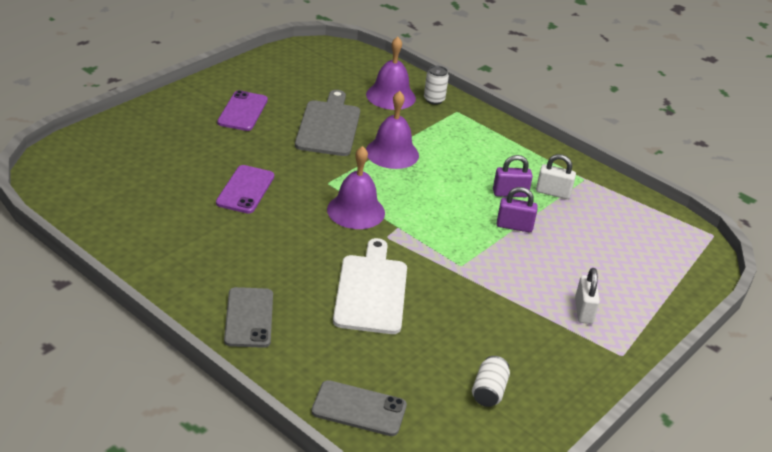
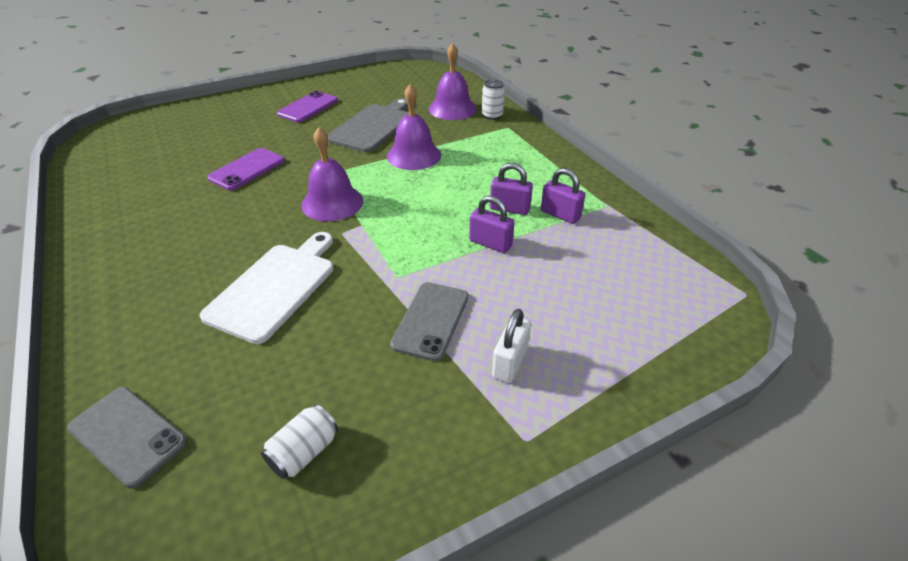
camera: 25 degrees right, 5 degrees up
grey phone [224,287,273,348] -> grey phone moved to [390,282,469,361]
white padlock [536,154,576,199] -> purple padlock [541,168,585,224]

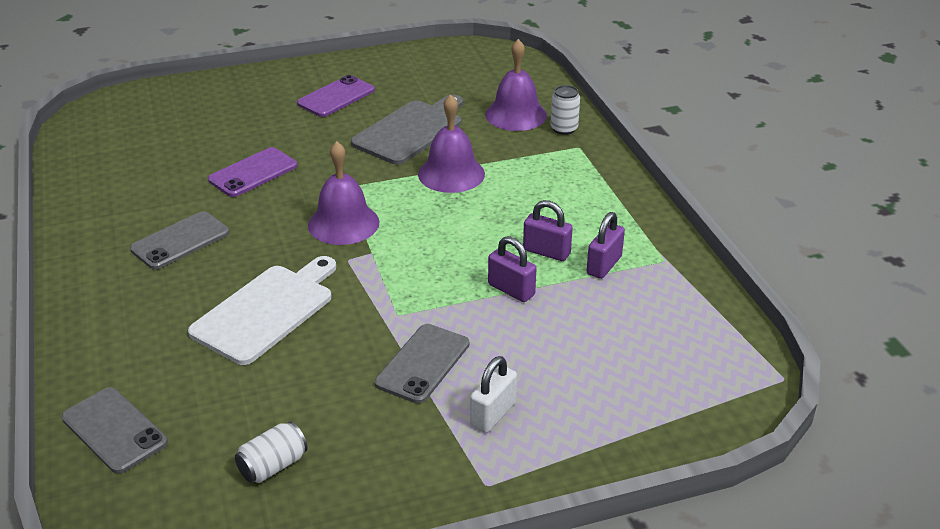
camera: 10 degrees right, 5 degrees down
purple padlock [541,168,585,224] -> purple padlock turned 75 degrees clockwise [587,212,625,279]
none -> grey phone [130,211,229,270]

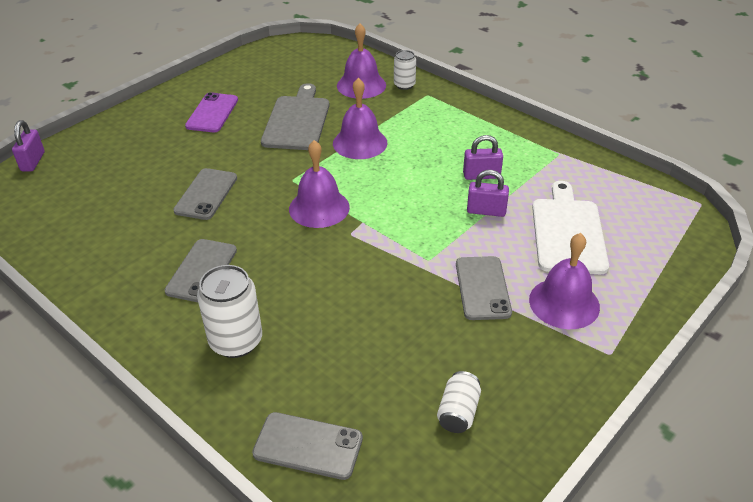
camera: 30 degrees left, 5 degrees up
white cutting board [188,256,336,365] -> white cutting board moved to [532,181,609,274]
purple phone [208,147,297,197] -> grey phone [173,168,237,220]
white padlock [470,356,517,433] -> purple bell [529,233,600,329]
purple padlock [587,212,625,279] -> purple padlock moved to [12,120,45,171]
none -> white can [197,265,262,358]

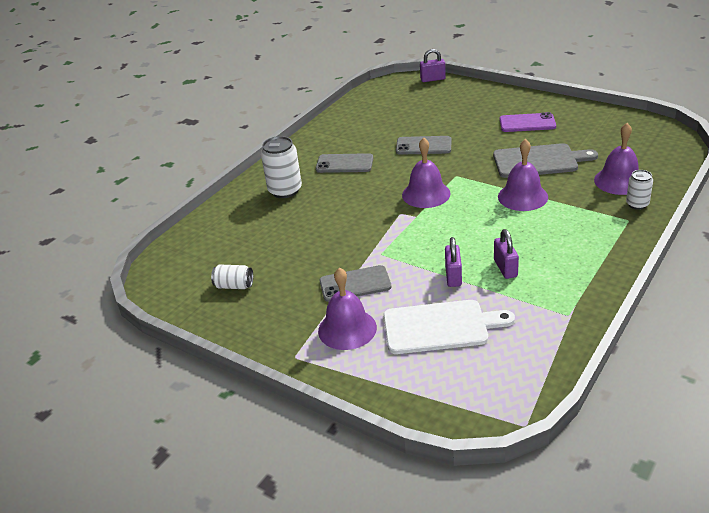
camera: 85 degrees right, 5 degrees down
grey phone [252,412,363,480] -> none

